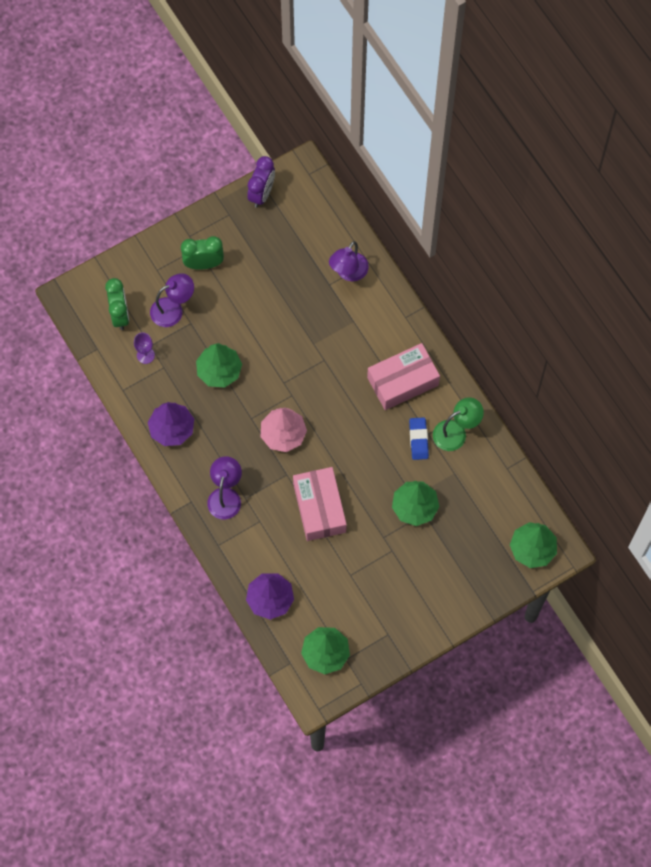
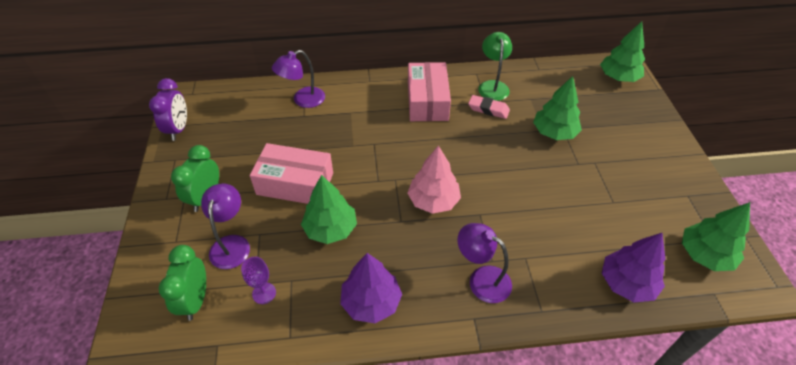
camera: 65 degrees left, 20 degrees down
green clock [105,278,129,330] -> green clock turned 105 degrees counterclockwise [159,245,206,321]
purple clock [247,156,275,208] -> purple clock turned 45 degrees clockwise [149,78,187,141]
pink box [293,467,347,541] -> pink box moved to [250,143,333,204]
purple lamp [329,241,369,281] -> purple lamp turned 90 degrees clockwise [272,50,325,108]
blue eraser [409,417,429,460] -> pink eraser [468,95,510,119]

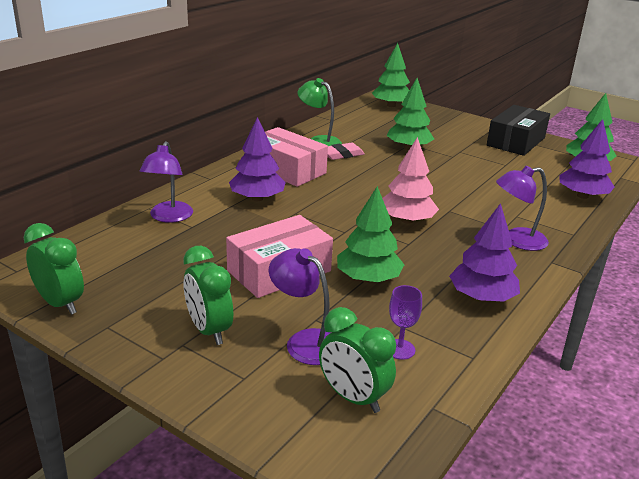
camera: 50 degrees left, 20 degrees down
purple clock [149,78,187,141] -> green clock [23,223,84,315]
none -> purple tree [229,117,286,201]
none -> black box [487,105,550,156]

